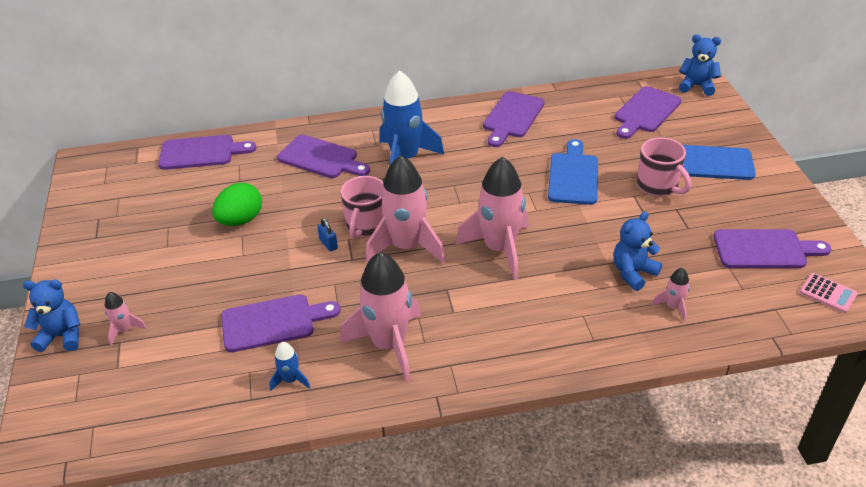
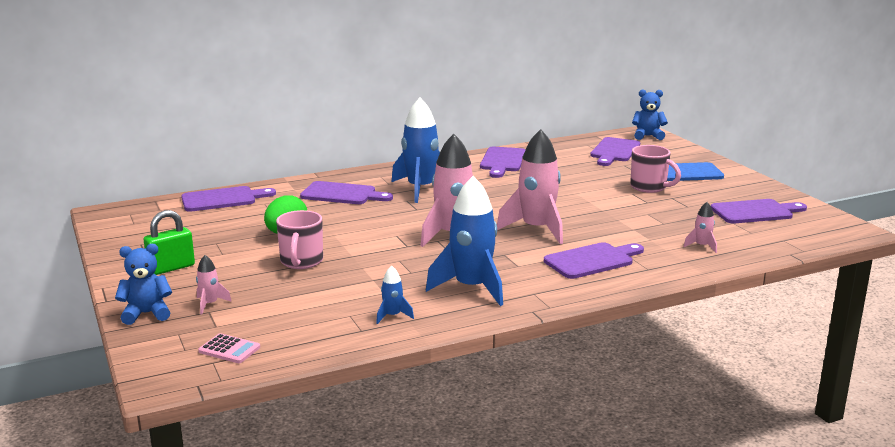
camera: 15 degrees left, 20 degrees down
purple cutting board [221,294,340,352] -> purple cutting board moved to [544,242,644,279]
blue padlock [317,218,338,252] -> none
pink rocket [340,252,421,382] -> blue rocket [426,176,503,306]
pink mug [341,176,383,239] -> pink mug moved to [276,210,323,269]
blue cutting board [548,139,598,205] -> none
blue teddy bear [613,211,662,291] -> none
pink calculator [800,273,858,313] -> pink calculator moved to [198,333,260,363]
none -> green padlock [143,210,195,275]

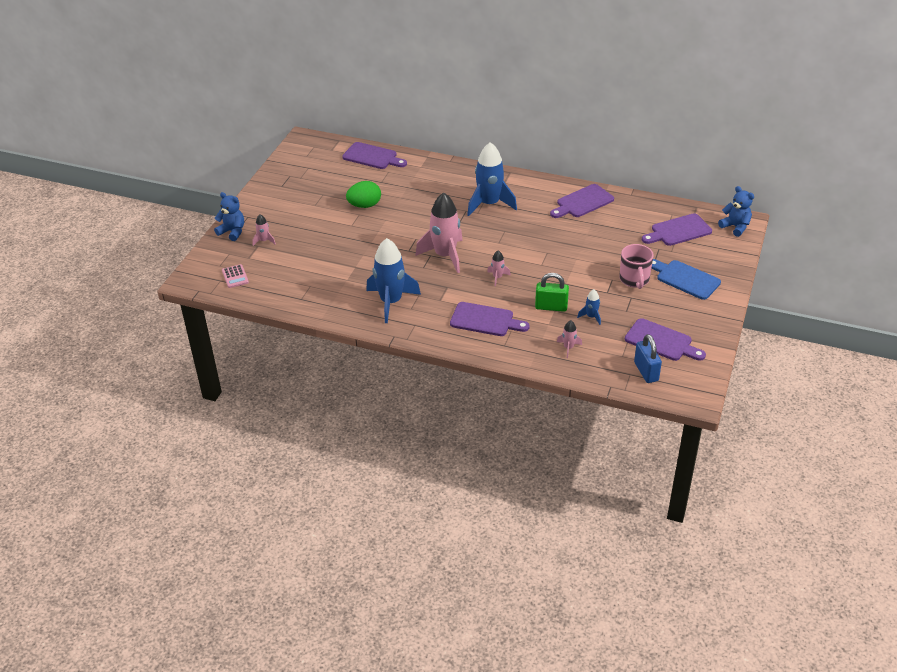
camera: 45 degrees right, 20 degrees up
green padlock [143,210,195,275] -> green padlock moved to [535,273,569,312]
pink mug [276,210,323,269] -> none
purple cutting board [300,181,393,204] -> none
blue rocket [376,266,414,324] -> blue rocket moved to [577,289,601,325]
pink rocket [497,129,563,244] -> pink rocket [487,251,511,286], size x0.44
none -> blue padlock [634,334,662,383]

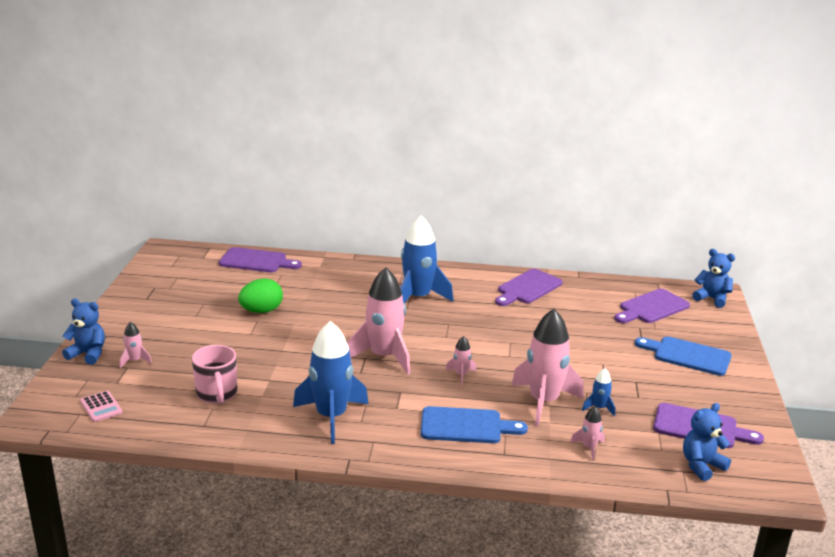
camera: 15 degrees left, 15 degrees down
purple cutting board [450,302,530,336] -> blue cutting board [421,406,528,443]
green padlock [535,273,569,312] -> pink rocket [512,309,584,426]
pink mug [619,244,654,289] -> pink mug moved to [192,345,237,404]
blue padlock [634,334,662,383] -> blue teddy bear [683,403,731,481]

